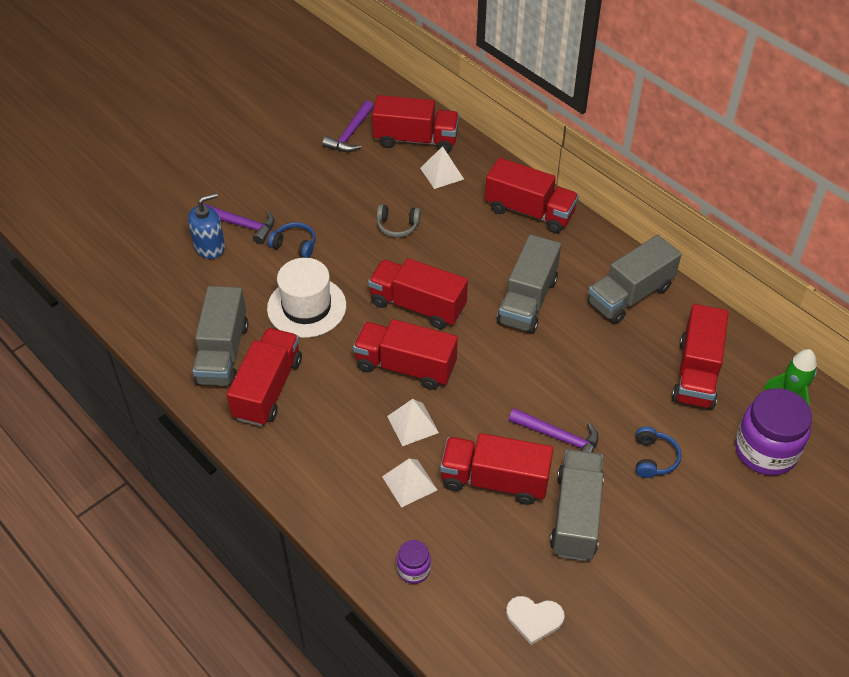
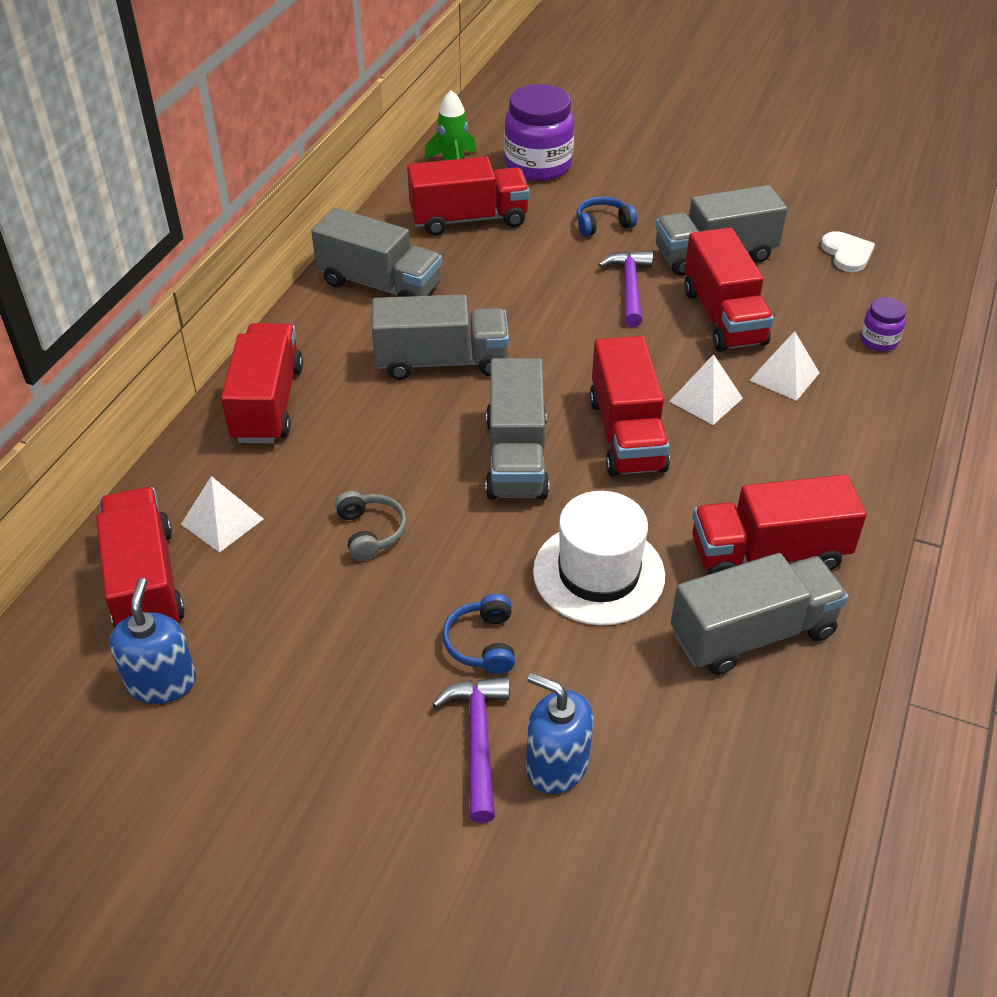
camera: 115 degrees left, 5 degrees down
purple hammer [322,100,374,152] -> blue soap dispenser [110,578,196,704]
red truck [368,258,468,329] -> grey truck [485,358,549,499]

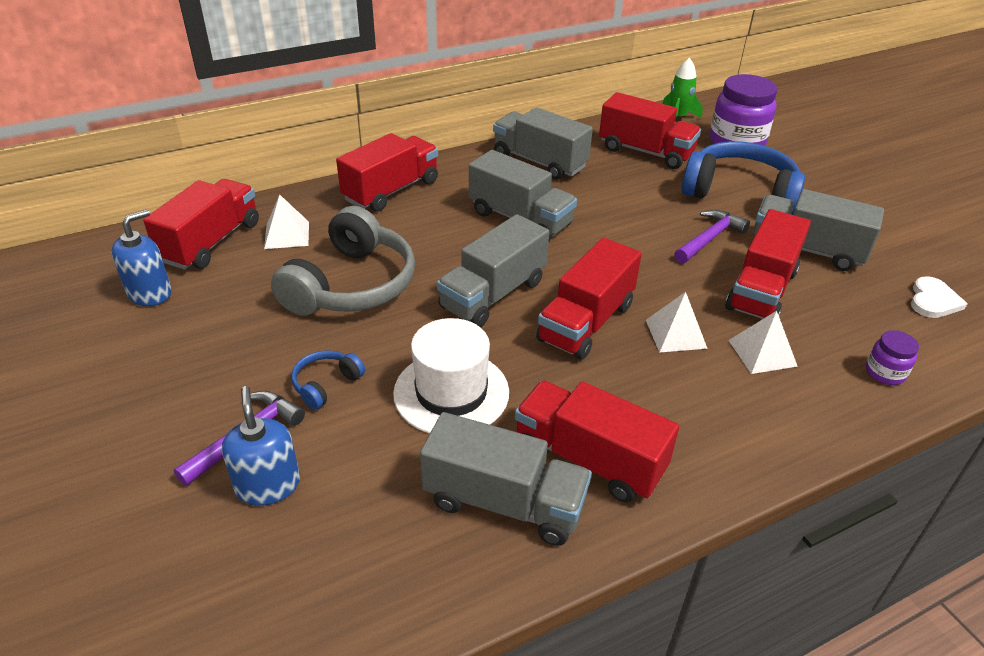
camera: 40 degrees right, 5 degrees down
grey truck [311,208,442,297] -> grey truck turned 150 degrees clockwise [493,107,593,180]
grey headphones [335,491,407,561] -> grey headphones [271,206,415,316], size x2.26
blue headphones [576,196,637,236] -> blue headphones [682,141,805,215], size x2.26

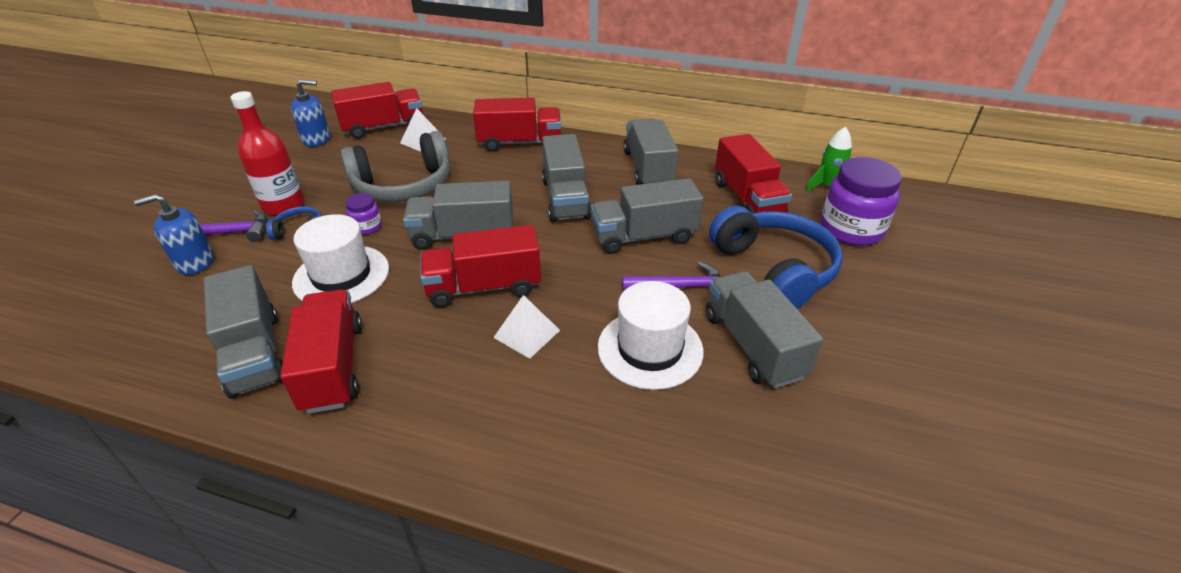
camera: 45 degrees right, 0 degrees up
blue soap dispenser [222,386,300,506] -> blue soap dispenser turned 135 degrees counterclockwise [134,194,214,275]
red truck [725,209,811,319] -> white hat [597,281,703,390]
white pyramid [729,311,798,374] -> none
purple jar [866,330,919,385] -> purple jar moved to [345,193,382,235]
white heart [911,276,967,318] -> none
none -> red bottle [231,91,304,215]
none -> grey truck [591,178,703,254]

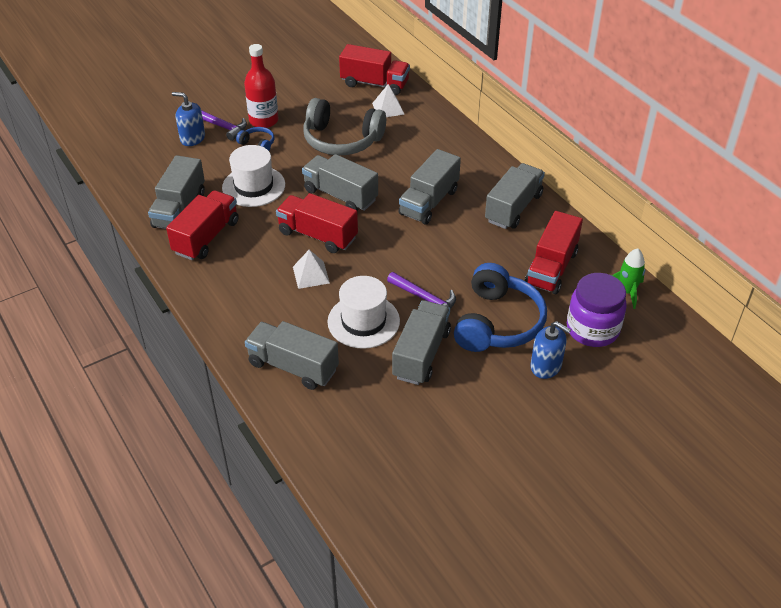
camera: 40 degrees right, 5 degrees up
blue soap dispenser [291,79,330,147] -> blue soap dispenser moved to [530,321,571,379]
purple jar [345,193,382,235] -> none
red truck [473,97,561,152] -> none
grey truck [591,178,703,254] -> grey truck moved to [245,321,339,390]

